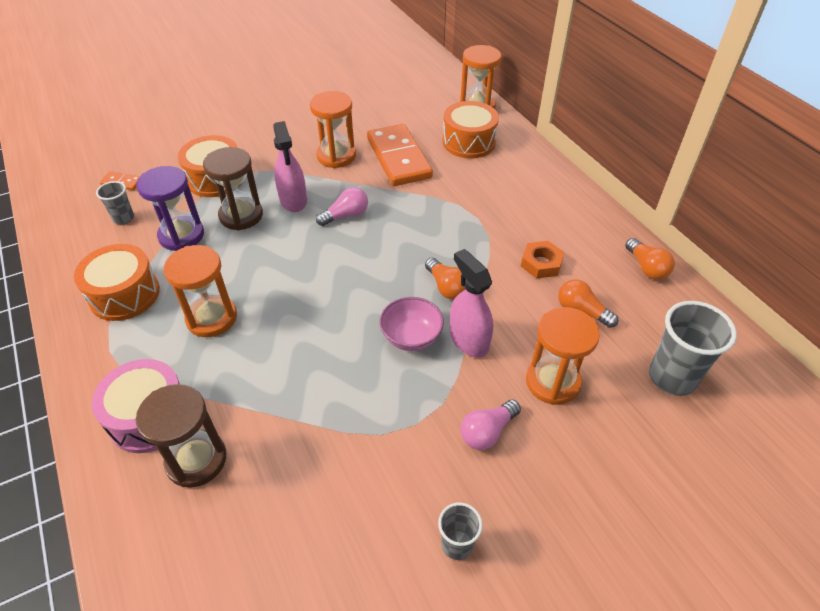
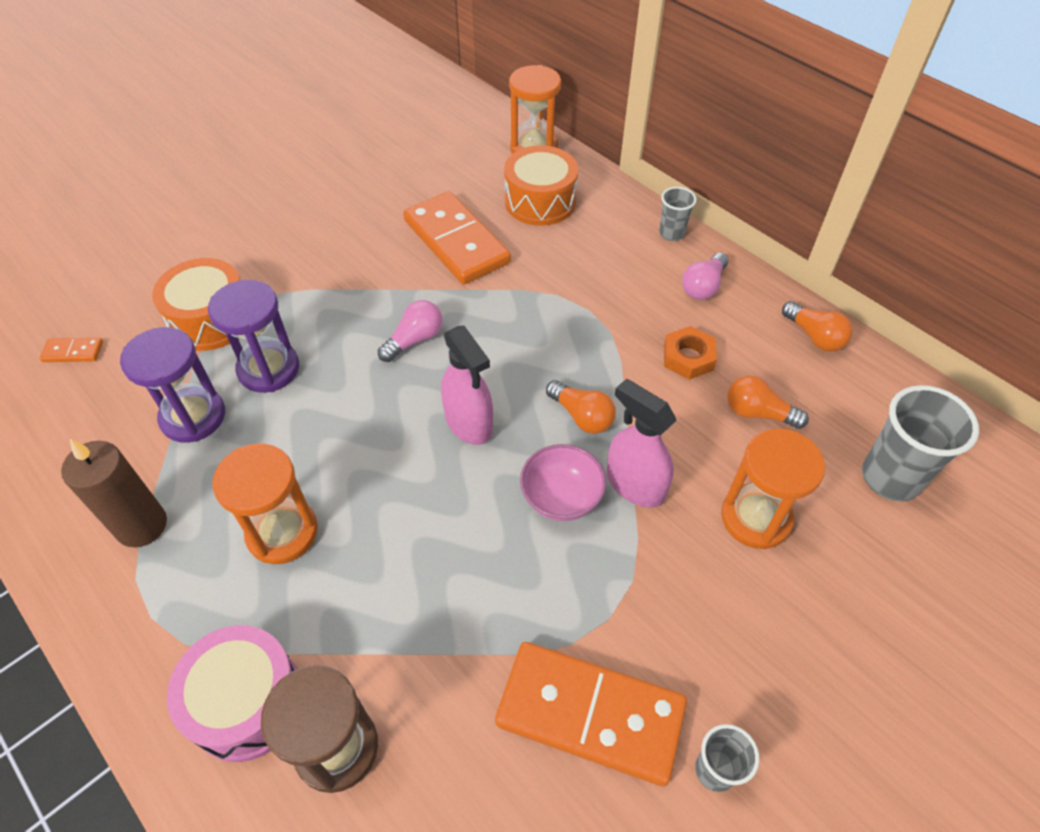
camera: 15 degrees left, 5 degrees up
orange drum [74,244,160,321] -> brown candle [61,439,167,547]
grey cup [96,181,134,225] -> grey cup moved to [659,187,697,241]
brown hourglass [203,147,263,230] -> purple hourglass [208,280,299,393]
pink spray bottle [273,121,307,212] -> pink spray bottle moved to [441,325,493,445]
orange hourglass [310,91,356,168] -> none
pink light bulb [461,399,521,450] -> pink light bulb moved to [682,253,728,300]
none -> orange domino [495,642,687,786]

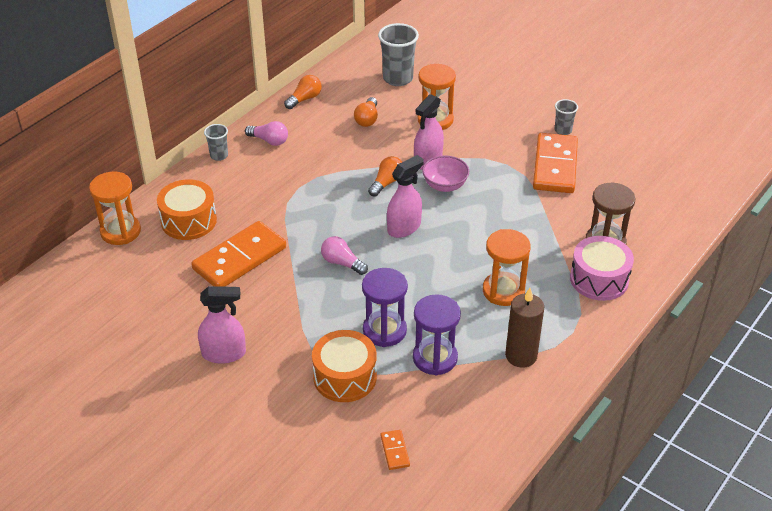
camera: 100 degrees left, 10 degrees down
orange nut [664,326,717,380] -> none
none -> pink spray bottle [198,286,246,364]

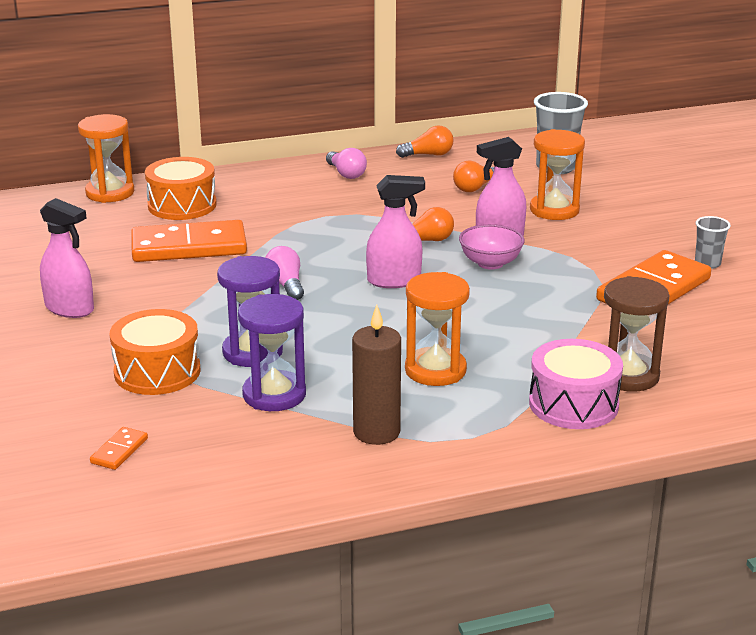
camera: 35 degrees right, 15 degrees down
grey cup [204,124,228,161] -> none

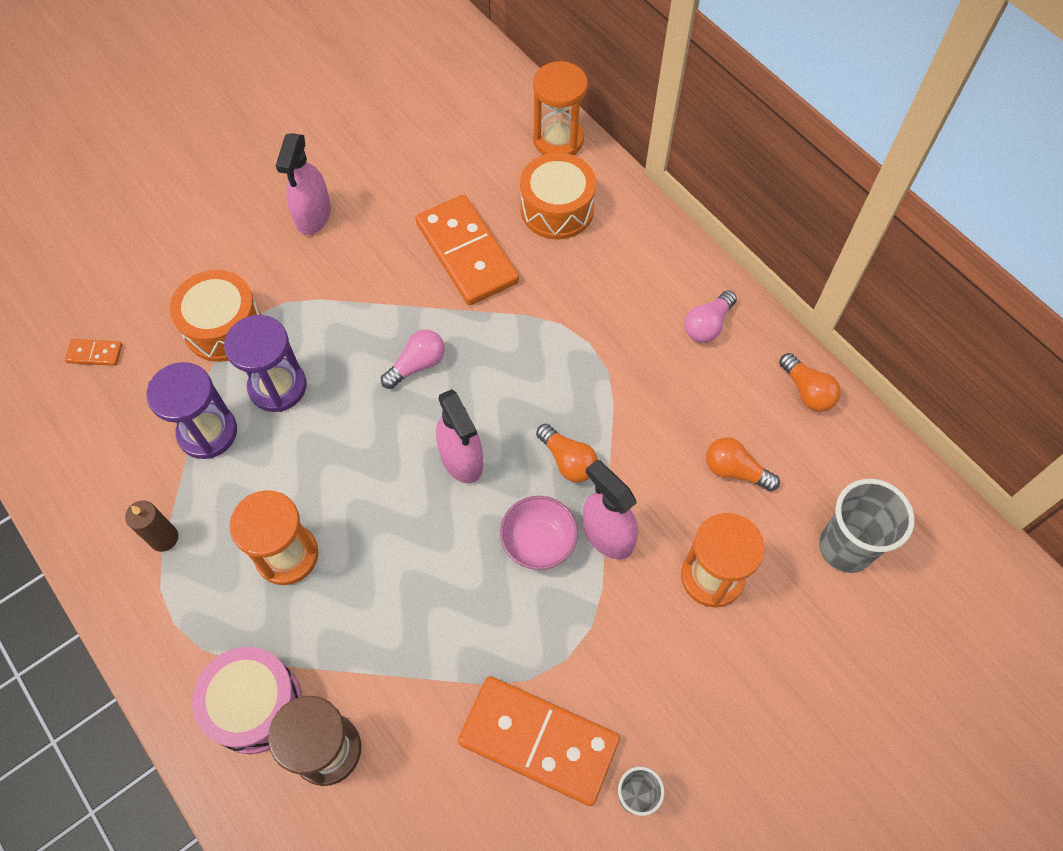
camera: 70 degrees right, 35 degrees up
brown candle [352,305,401,445] -> brown candle [125,501,178,552], size x0.65

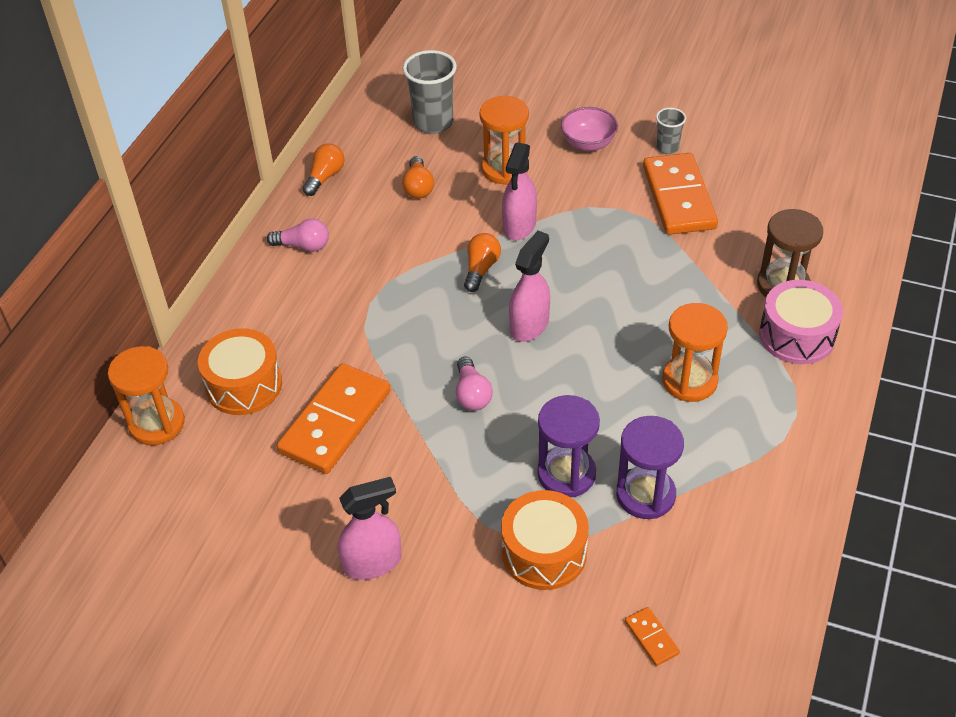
camera: 120 degrees left, 15 degrees down
brown candle [125,501,178,552] -> none
pink light bulb [381,330,445,389] -> pink light bulb turned 120 degrees counterclockwise [456,357,493,411]
pink bowl [500,496,578,570] -> pink bowl moved to [561,107,618,151]

